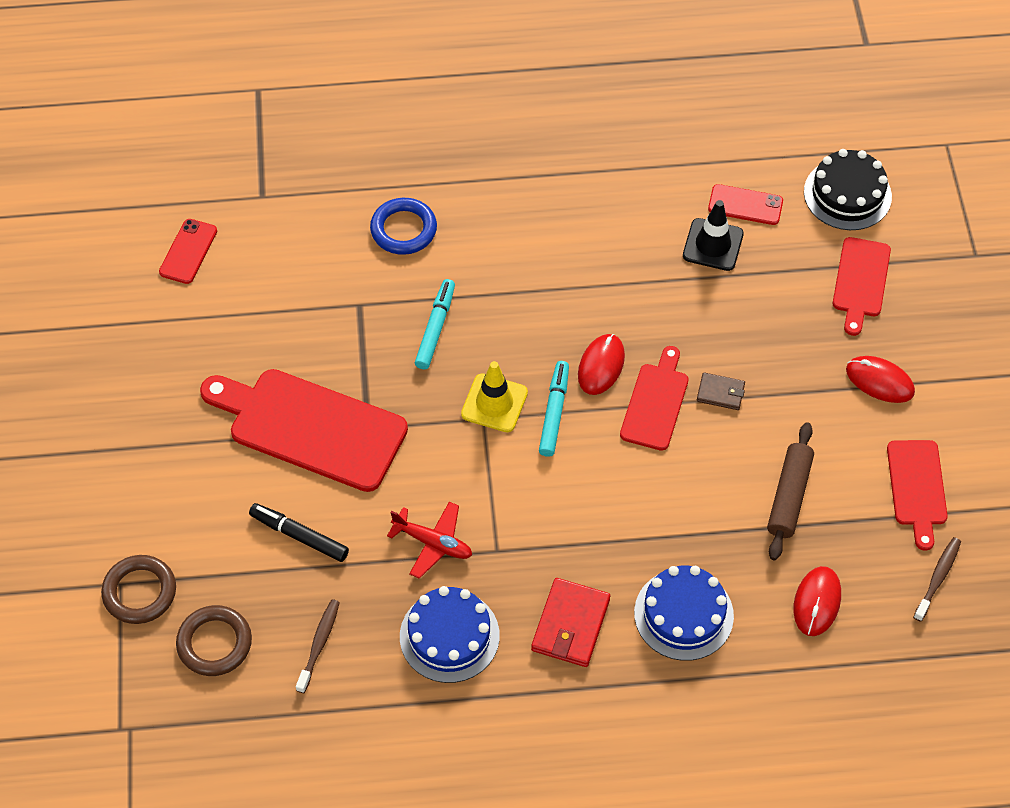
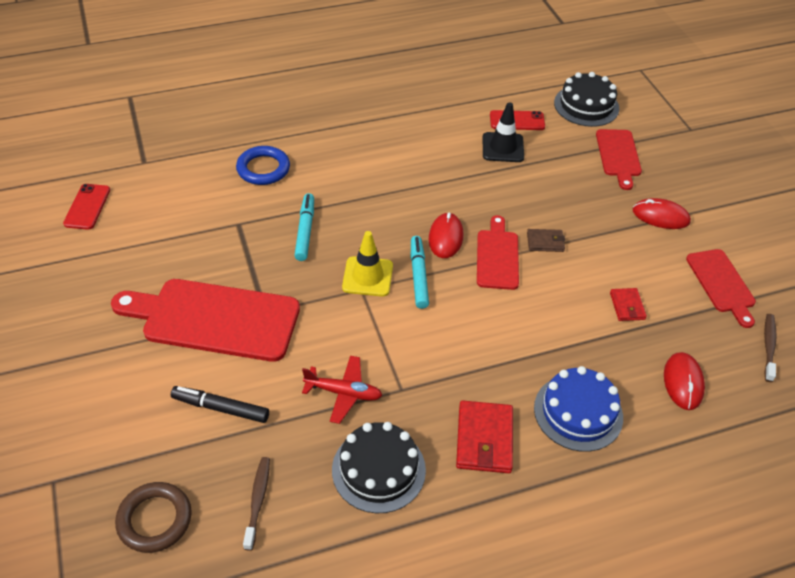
camera: 15 degrees left, 10 degrees down
brown ring [101,555,176,624] -> none
blue cake [400,586,500,683] -> black cake [332,422,426,513]
brown rolling pin [767,422,814,561] -> red wallet [610,288,647,321]

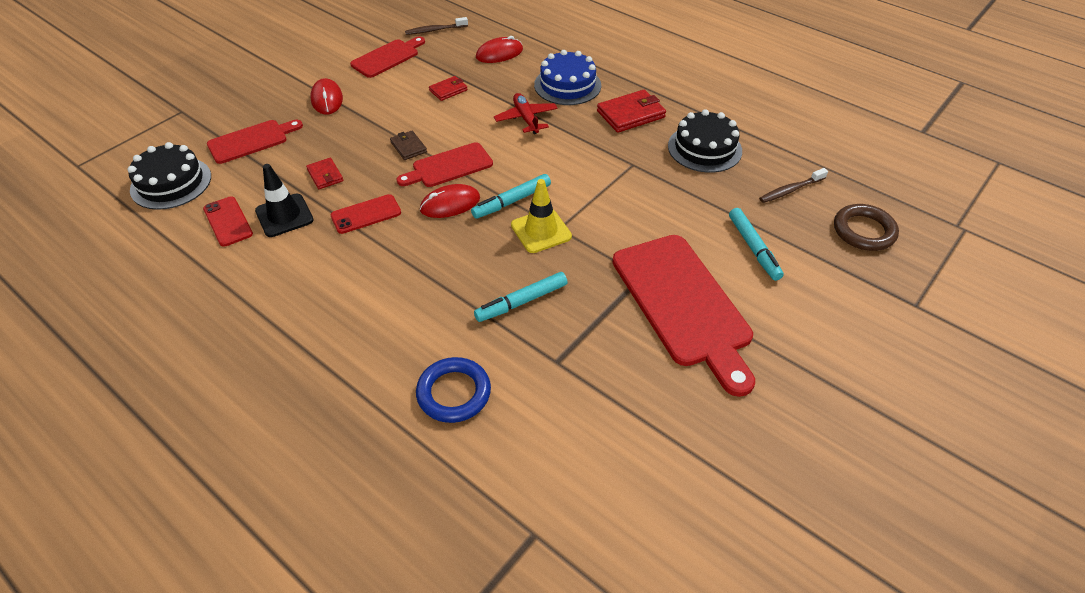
camera: 120 degrees left, 0 degrees up
red phone [63,184,110,230] -> red phone moved to [331,194,401,234]
black marker [171,386,269,423] -> turquoise marker [729,208,784,281]
red plane [302,356,382,424] -> red plane moved to [494,93,558,134]
none -> red wallet [306,158,343,189]

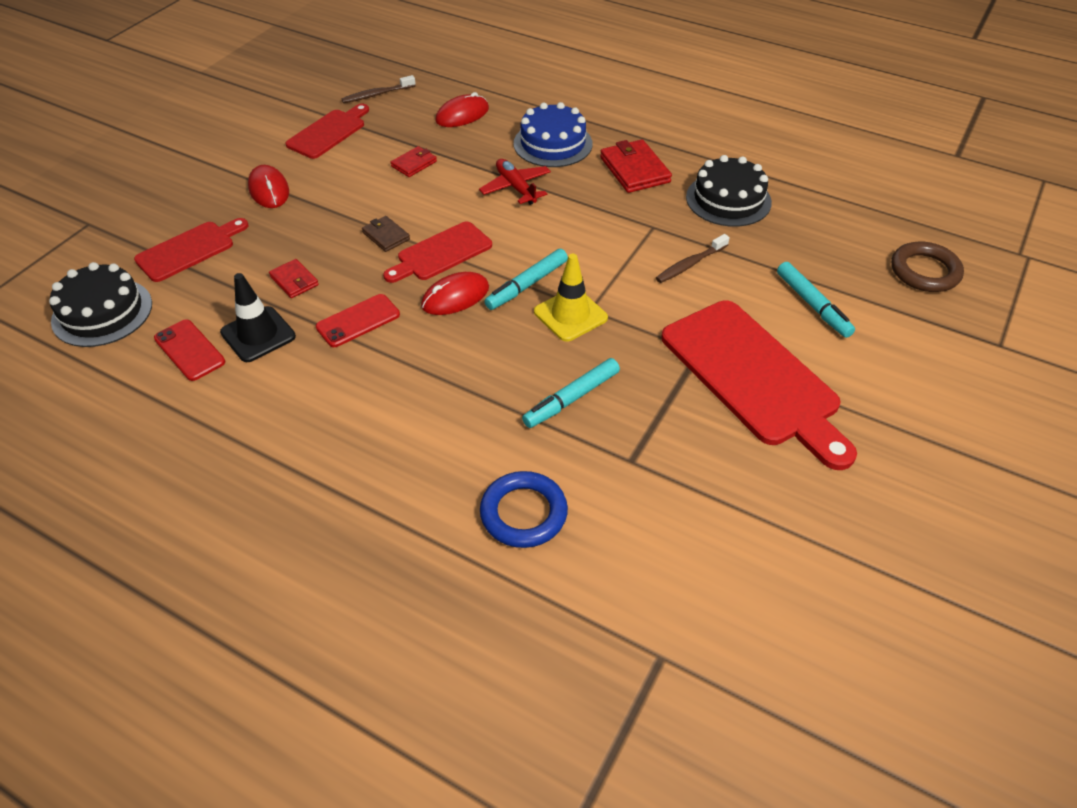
camera: 10 degrees left, 0 degrees up
red wallet [597,90,666,133] -> red wallet turned 75 degrees counterclockwise [600,139,672,193]
brown toothbrush [759,168,828,203] -> brown toothbrush moved to [656,234,730,283]

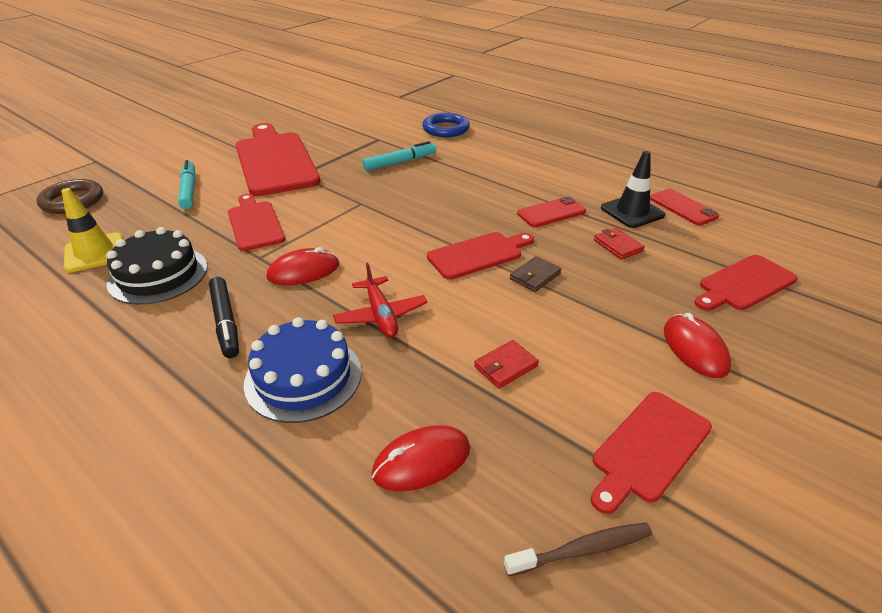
camera: 170 degrees left, 10 degrees down
black cake [49,262,152,347] -> none
brown wallet [362,216,410,252] -> brown wallet turned 75 degrees clockwise [510,256,562,292]
red mouse [421,272,489,315] -> red mouse moved to [266,247,339,285]
turquoise marker [484,249,568,310] -> none
yellow traffic cone [534,254,608,342] -> yellow traffic cone moved to [61,188,123,273]
red wallet [600,139,672,193] -> black marker [209,277,239,358]
brown toothbrush [656,234,730,283] -> red cutting board [228,194,285,251]

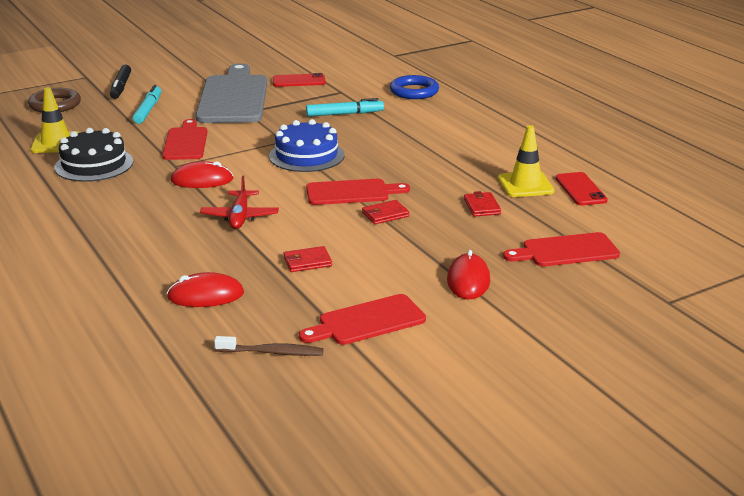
camera: 20 degrees right, 10 degrees down
black marker [209,277,239,358] -> black marker moved to [110,64,131,99]
red cutting board [236,123,320,196] -> grey cutting board [195,63,267,123]
blue cake [244,317,362,423] -> blue cake moved to [269,119,345,172]
brown wallet [510,256,562,292] -> red wallet [362,200,409,224]
red phone [517,196,586,227] -> red phone moved to [273,73,326,87]
black traffic cone [601,151,665,228] -> yellow traffic cone [498,125,554,197]

